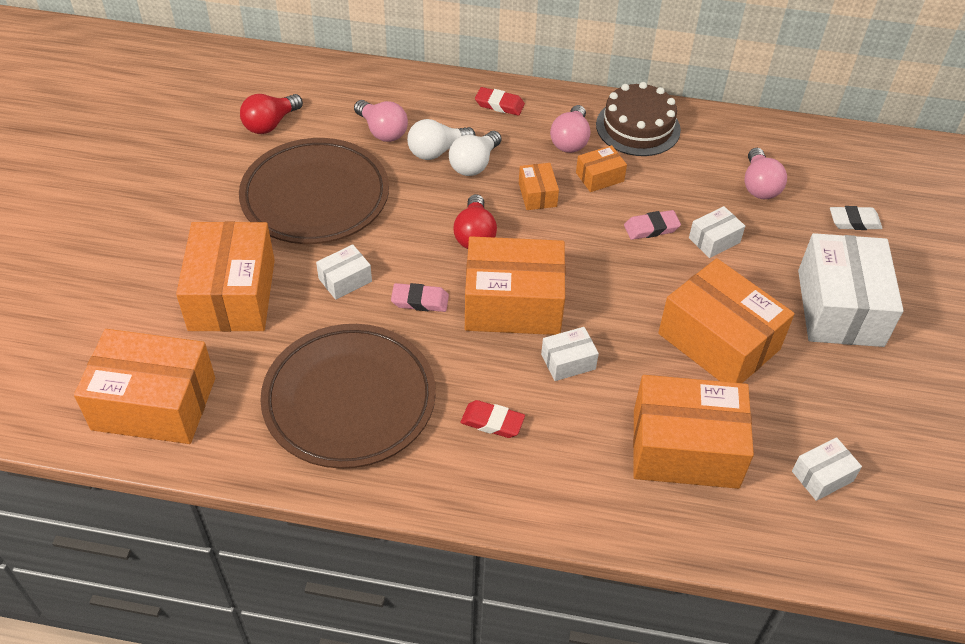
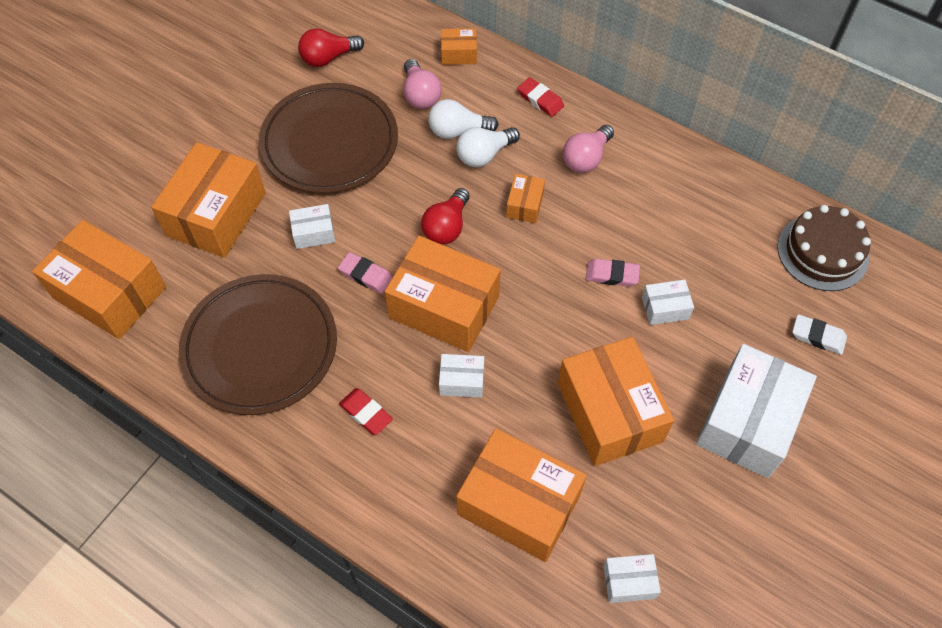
camera: 25 degrees right, 10 degrees up
orange box [576,145,627,192] -> orange box moved to [441,28,477,65]
brown cake [596,82,681,156] -> brown cake moved to [777,205,871,291]
pink light bulb [745,148,787,199] -> none

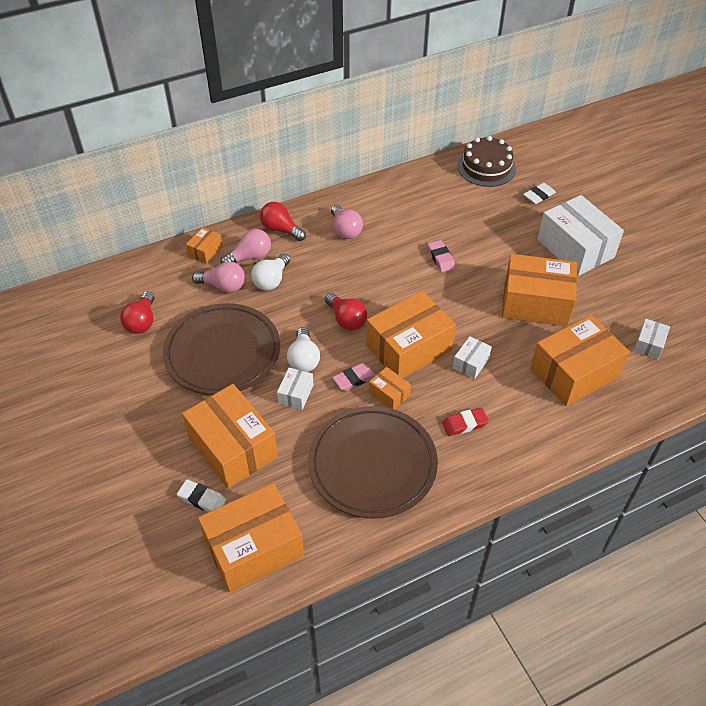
camera: 60 degrees left, 10 degrees down
white light bulb [456,127,520,167] -> white light bulb moved to [287,327,320,372]
orange box [506,174,545,223] -> orange box moved to [369,367,411,410]
red eraser [518,77,564,117] -> red light bulb [260,202,306,241]
pink eraser [586,259,640,287] -> pink eraser turned 60 degrees counterclockwise [427,240,456,272]
white box [642,280,694,325] -> none
none -> white eraser [177,479,226,512]
none -> pink light bulb [221,229,271,263]

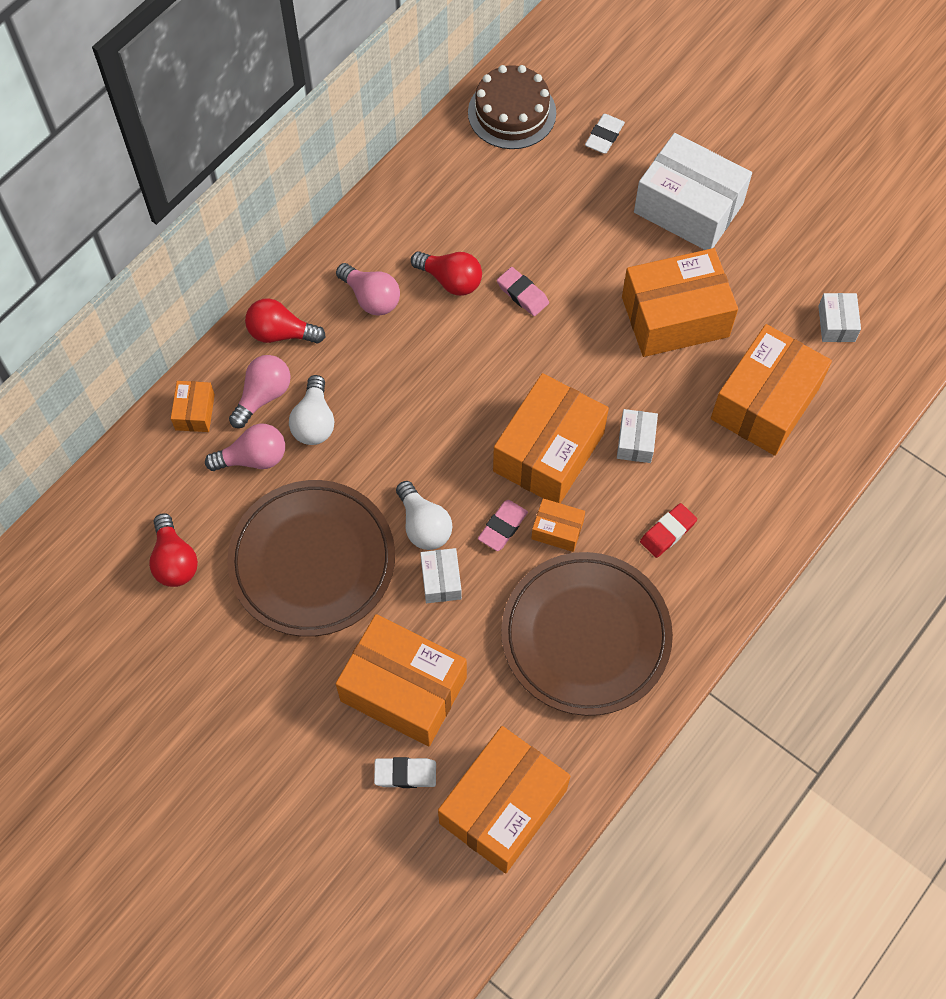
camera: 25 degrees left, 15 degrees up
red light bulb [325,293,367,331] -> red light bulb moved to [411,251,482,296]

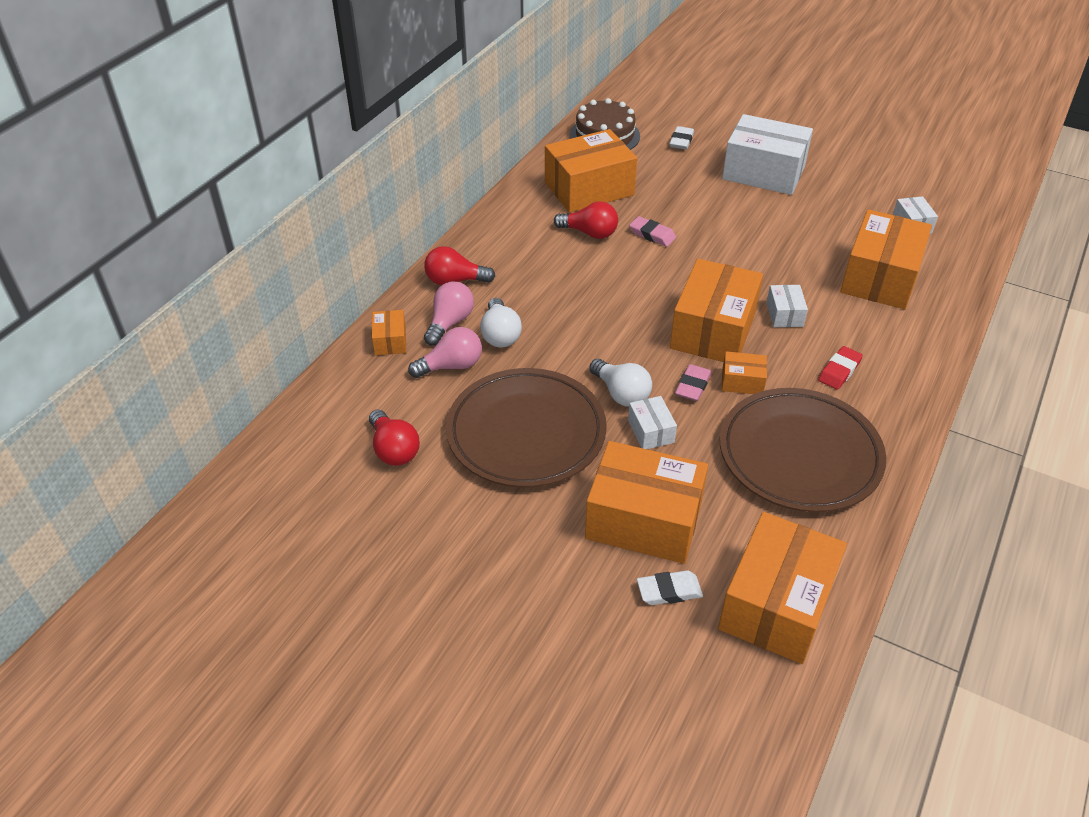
camera: 10 degrees left, 20 degrees down
pink light bulb [336,263,400,316] -> none
orange box [622,248,738,357] -> orange box moved to [545,129,637,213]

